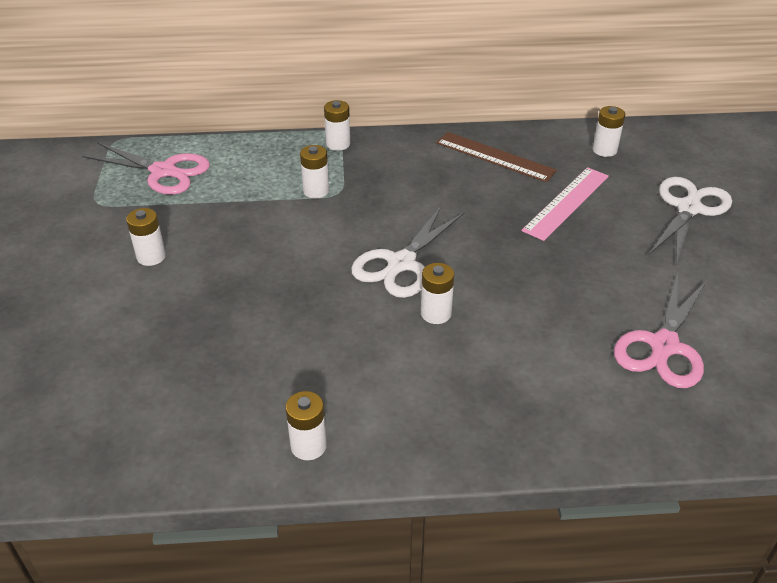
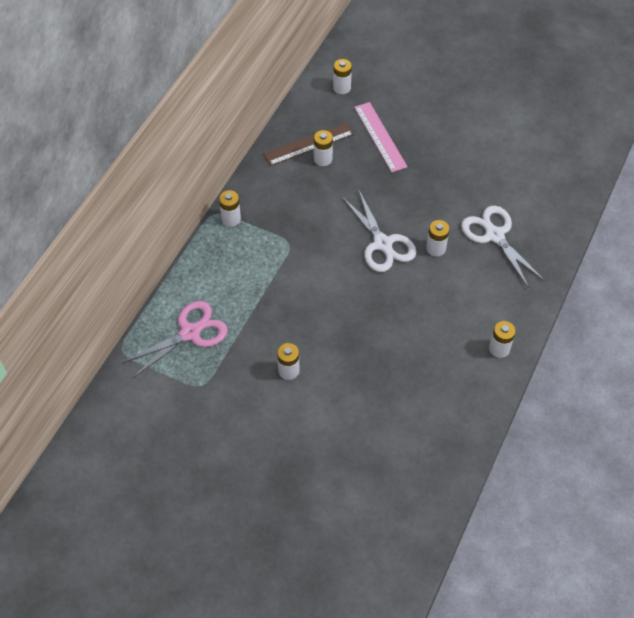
camera: 60 degrees left, 15 degrees up
white battery [300,145,329,199] -> white battery moved to [314,130,333,166]
pink scissors [614,273,708,388] -> none
white scissors [649,177,732,265] -> white scissors moved to [461,206,545,288]

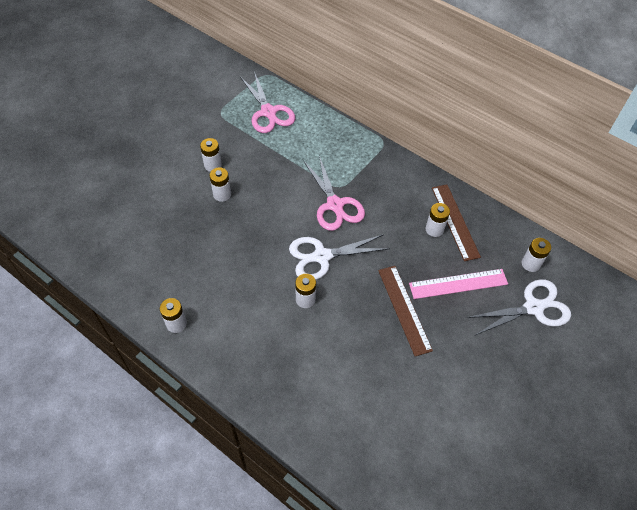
camera: 100 degrees right, 0 degrees up
white battery [219,190,241,227] -> white battery moved to [209,167,231,202]
white scissors [461,206,545,288] -> white scissors moved to [466,279,571,335]
none -> pink scissors [303,156,365,231]
none -> brown ruler [378,266,433,356]

